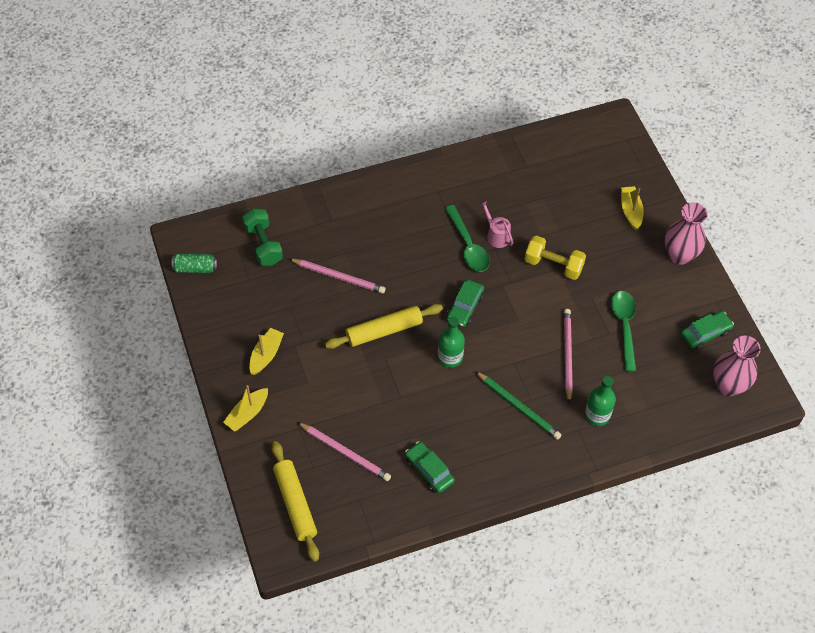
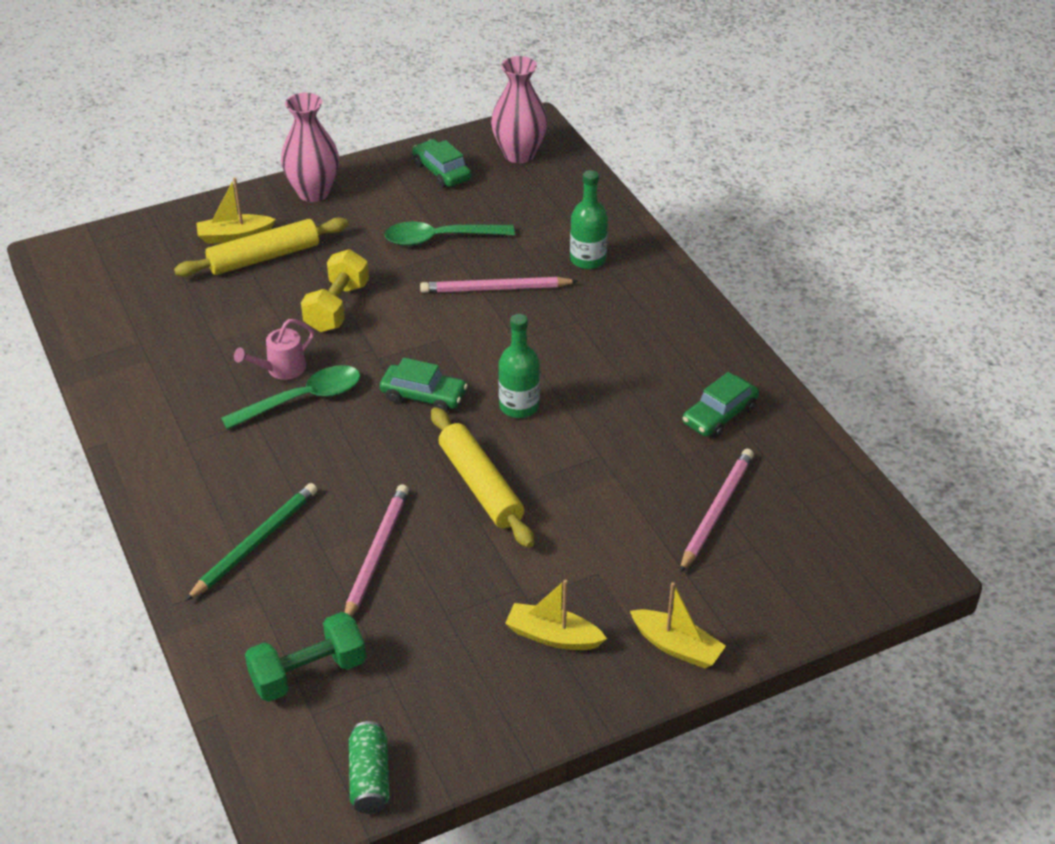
camera: 95 degrees left, 15 degrees down
yellow rolling pin [271,441,319,562] -> yellow rolling pin moved to [174,217,348,277]
green pencil [475,371,561,440] -> green pencil moved to [185,483,317,601]

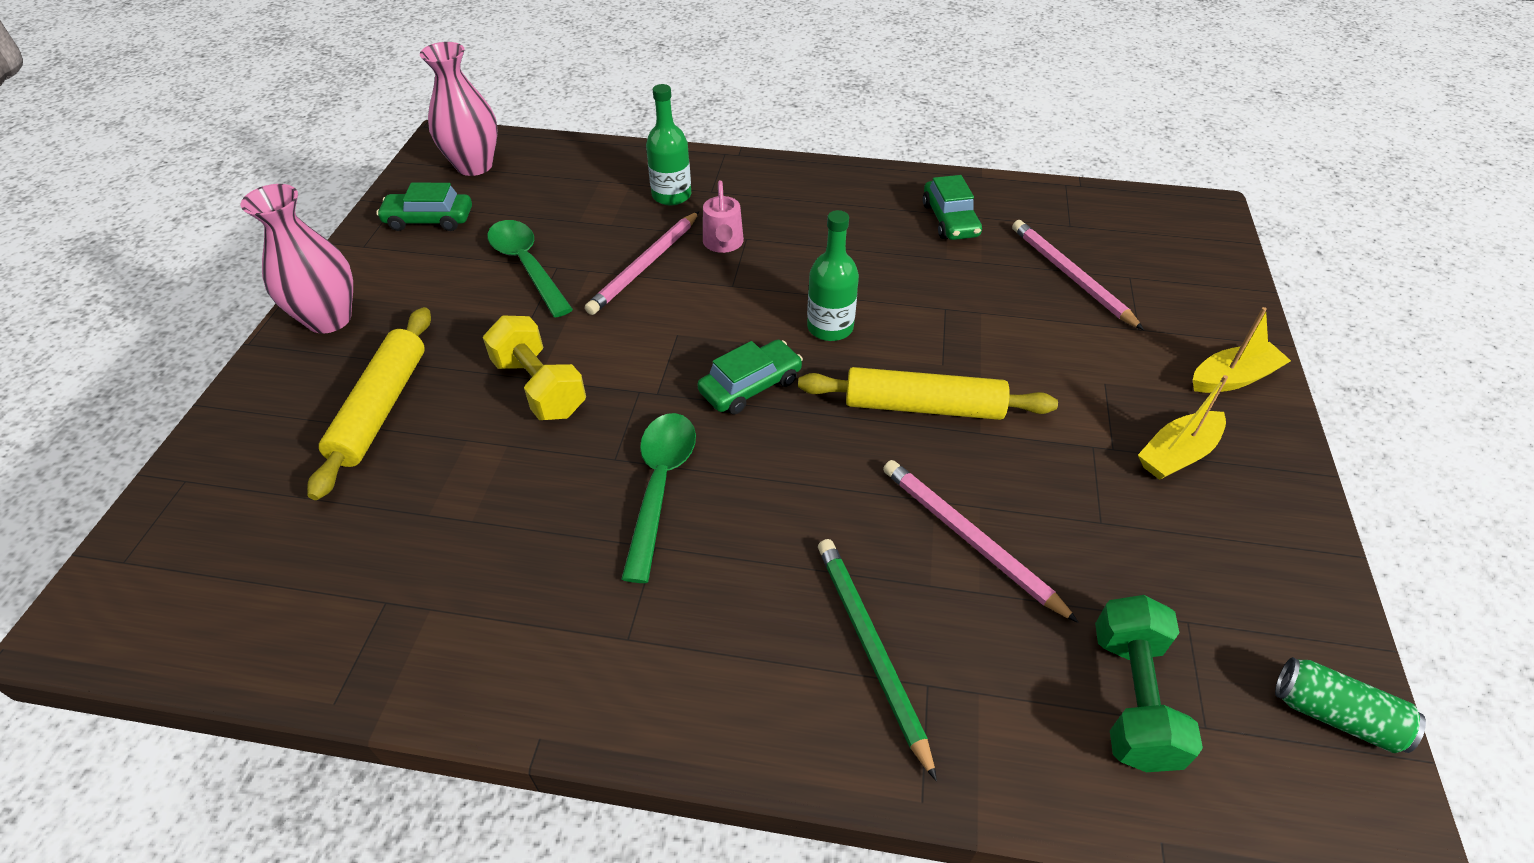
camera: 55 degrees left, 5 degrees up
yellow boat [196,178,276,244] -> none
pink watering can [234,319,314,380] -> pink watering can moved to [703,180,744,253]
green spoon [385,222,515,246] -> green spoon turned 120 degrees clockwise [488,220,573,318]

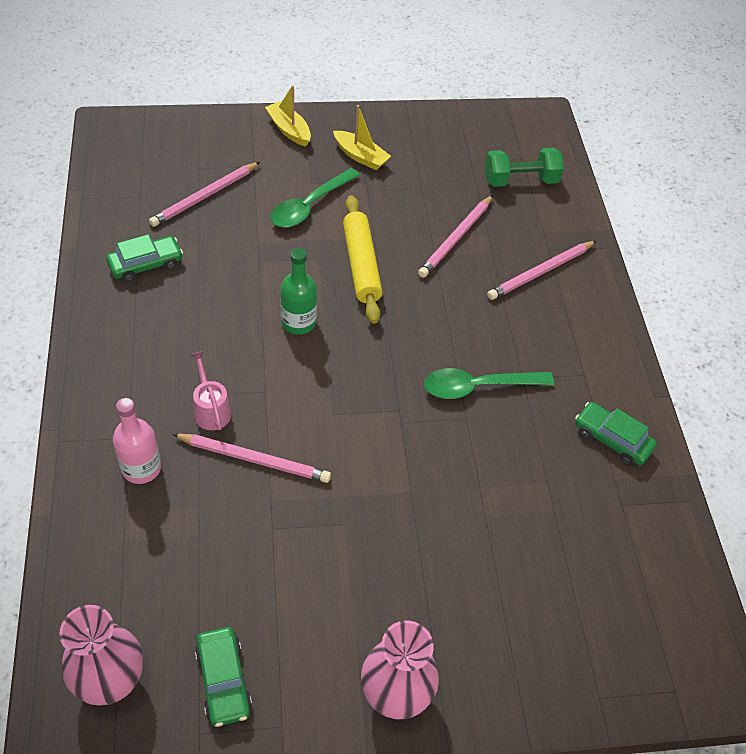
camera: 110 degrees left, 5 degrees up
yellow rolling pin [307,307,431,500] -> none
yellow dumbbell [483,315,586,420] -> none
green spoon [488,220,573,318] -> green spoon moved to [270,168,360,228]
green bottle [646,84,691,206] -> pink bottle [113,398,161,484]
green car [697,340,803,414] -> green car moved to [575,402,657,466]
pink watering can [703,180,744,253] -> pink watering can turned 90 degrees counterclockwise [190,351,232,430]
green pencil [818,539,937,781] -> pink pencil [487,241,596,300]
green can [1275,657,1426,753] -> none

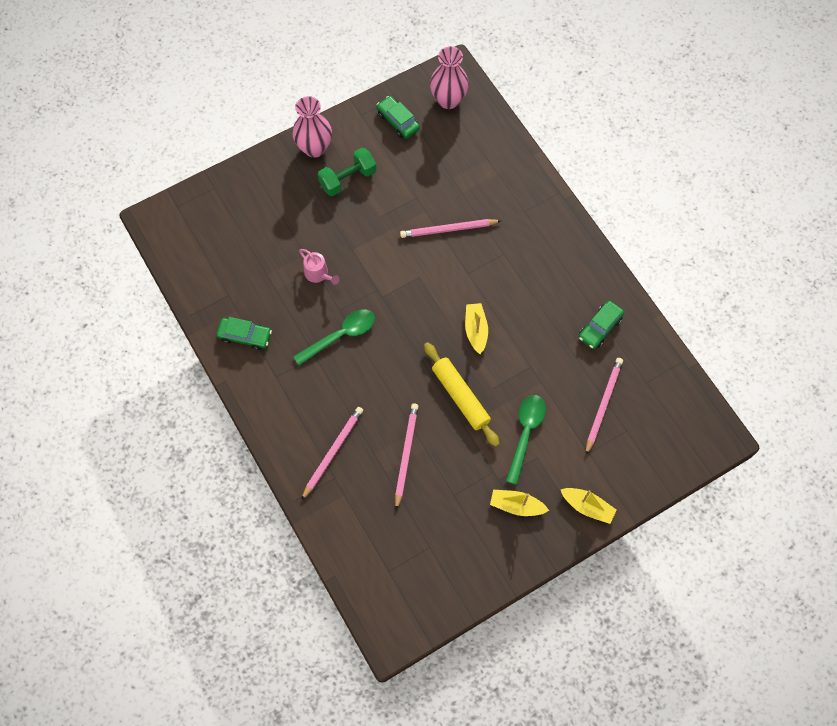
camera: 160 degrees right, 15 degrees up
pink bottle [113,398,161,484] -> none
pink watering can [190,351,232,430] -> pink watering can moved to [299,249,340,285]
green bottle [280,248,317,334] -> yellow boat [465,303,488,354]
green dumbbell [485,148,564,187] -> green dumbbell moved to [318,148,376,196]

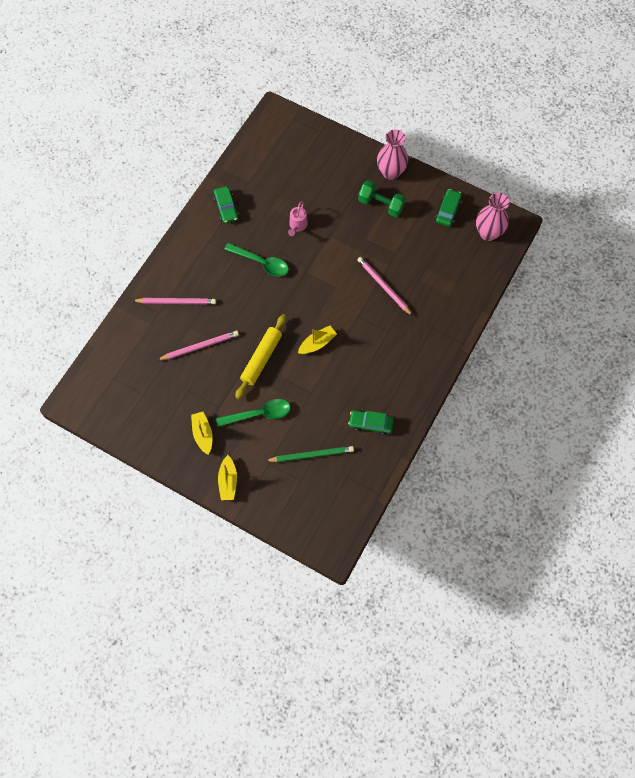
camera: 60 degrees right, 0 degrees up
pink pencil [586,358,623,455] -> green pencil [266,446,354,462]

